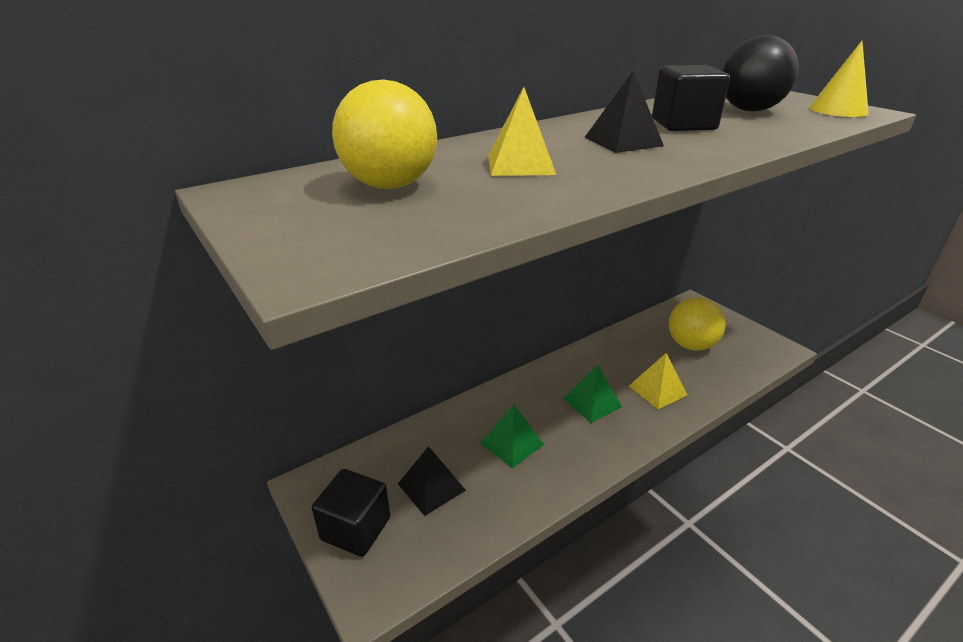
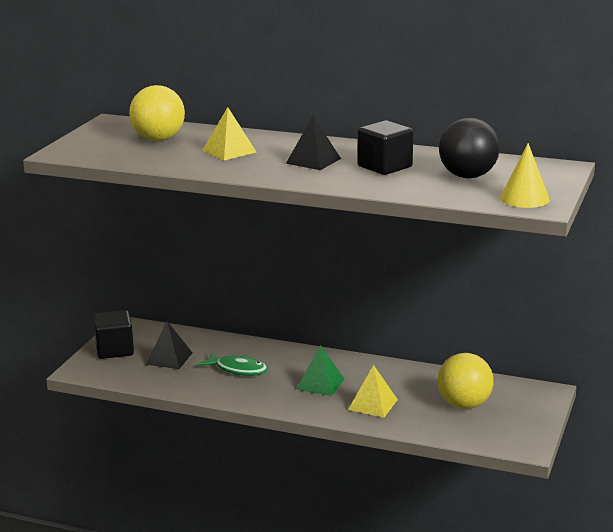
camera: 55 degrees right, 10 degrees down
green pyramid [481,404,544,469] -> green fish [198,352,268,376]

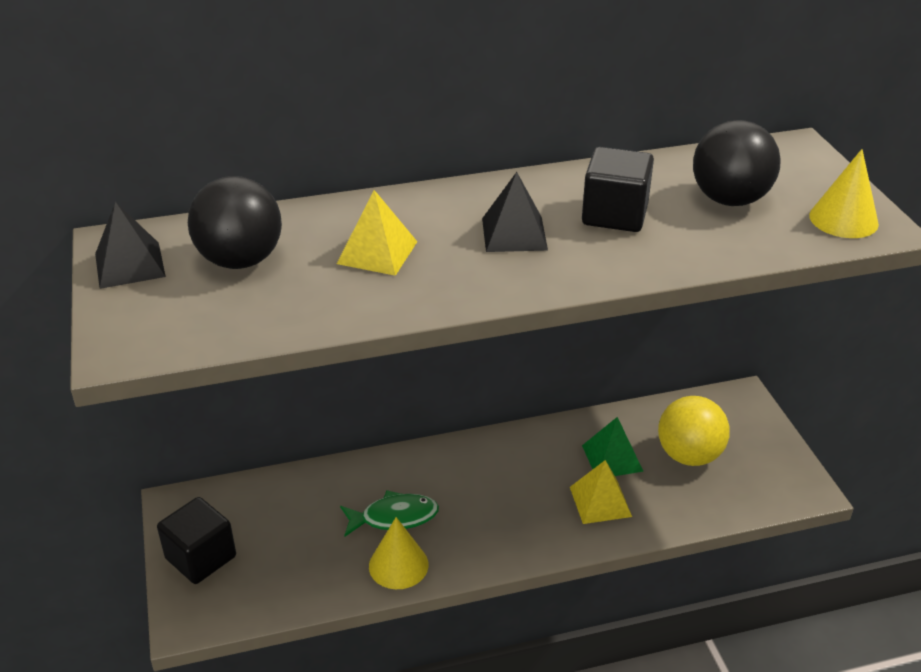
camera: 35 degrees left, 15 degrees up
yellow ball [129,85,185,141] -> black ball [188,176,282,269]
black pyramid [146,321,192,369] -> black pyramid moved to [95,202,166,289]
green pyramid [296,345,345,396] -> green pyramid moved to [582,417,643,476]
none -> yellow cone [369,517,429,589]

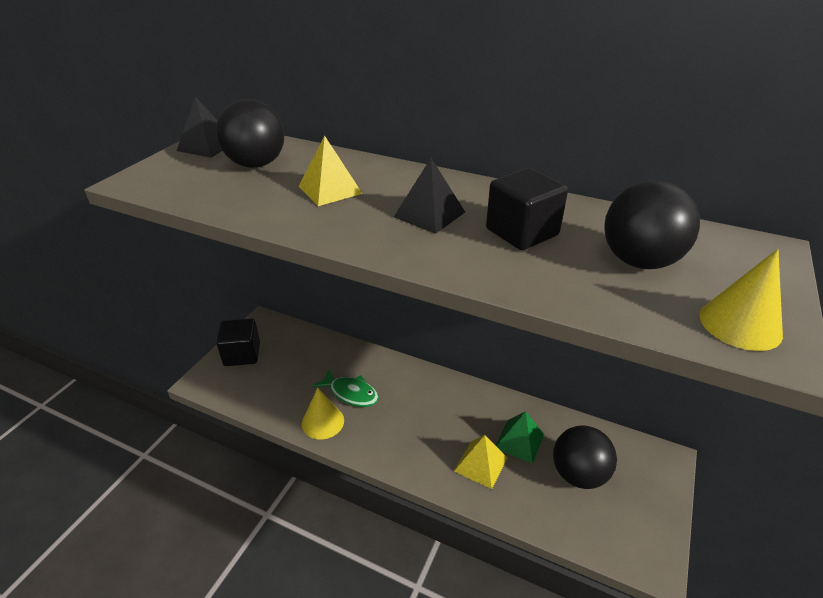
camera: 40 degrees right, 0 degrees up
yellow ball [658,396,730,466] -> black ball [553,426,617,489]

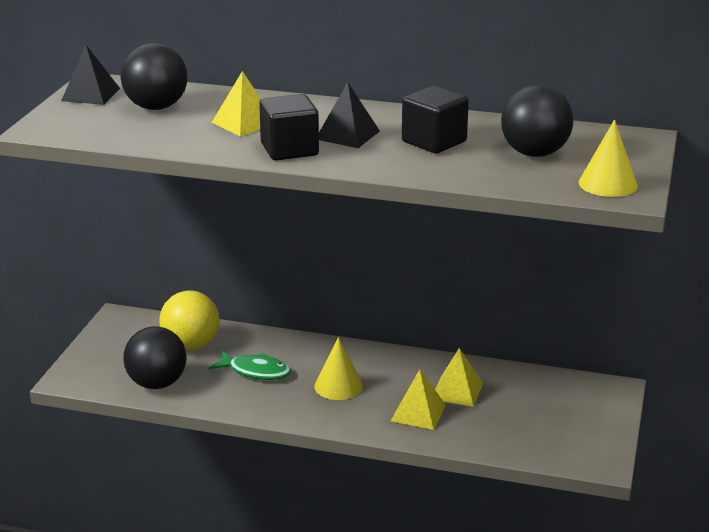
camera: 10 degrees left, 10 degrees down
black cube [216,319,260,366] -> black cube moved to [259,94,319,160]
yellow cone [302,388,344,440] -> yellow cone moved to [314,337,363,400]
green pyramid [496,411,544,464] -> yellow pyramid [435,348,483,407]
black ball [553,426,617,489] -> black ball moved to [123,326,187,389]
none -> yellow ball [159,290,220,350]

